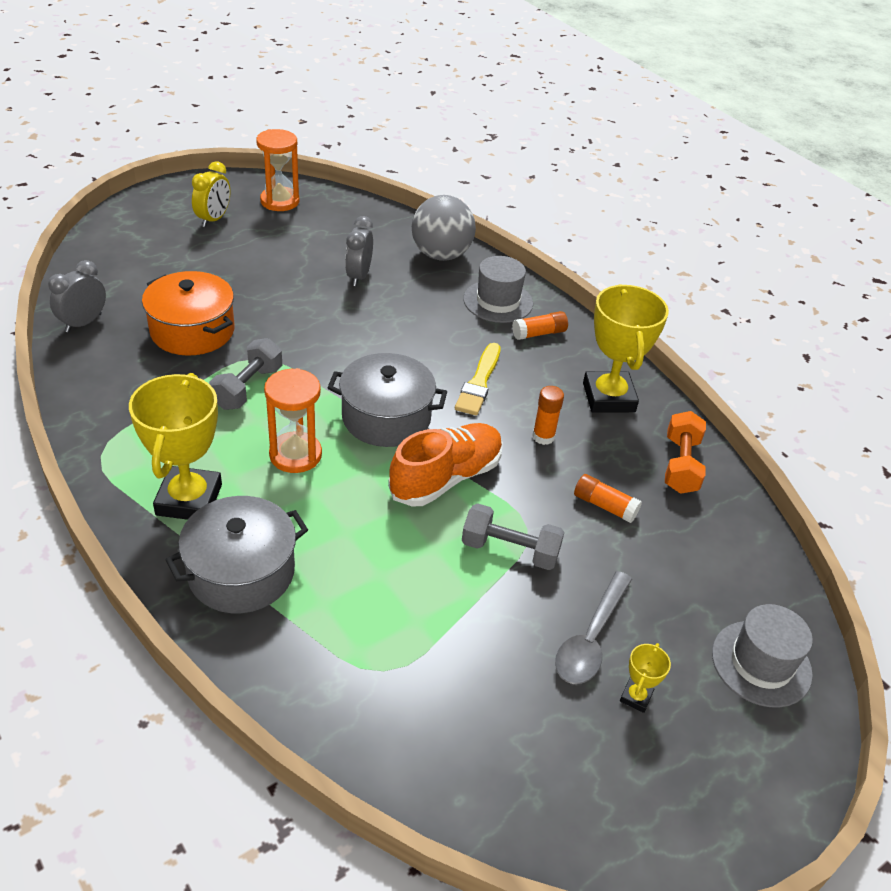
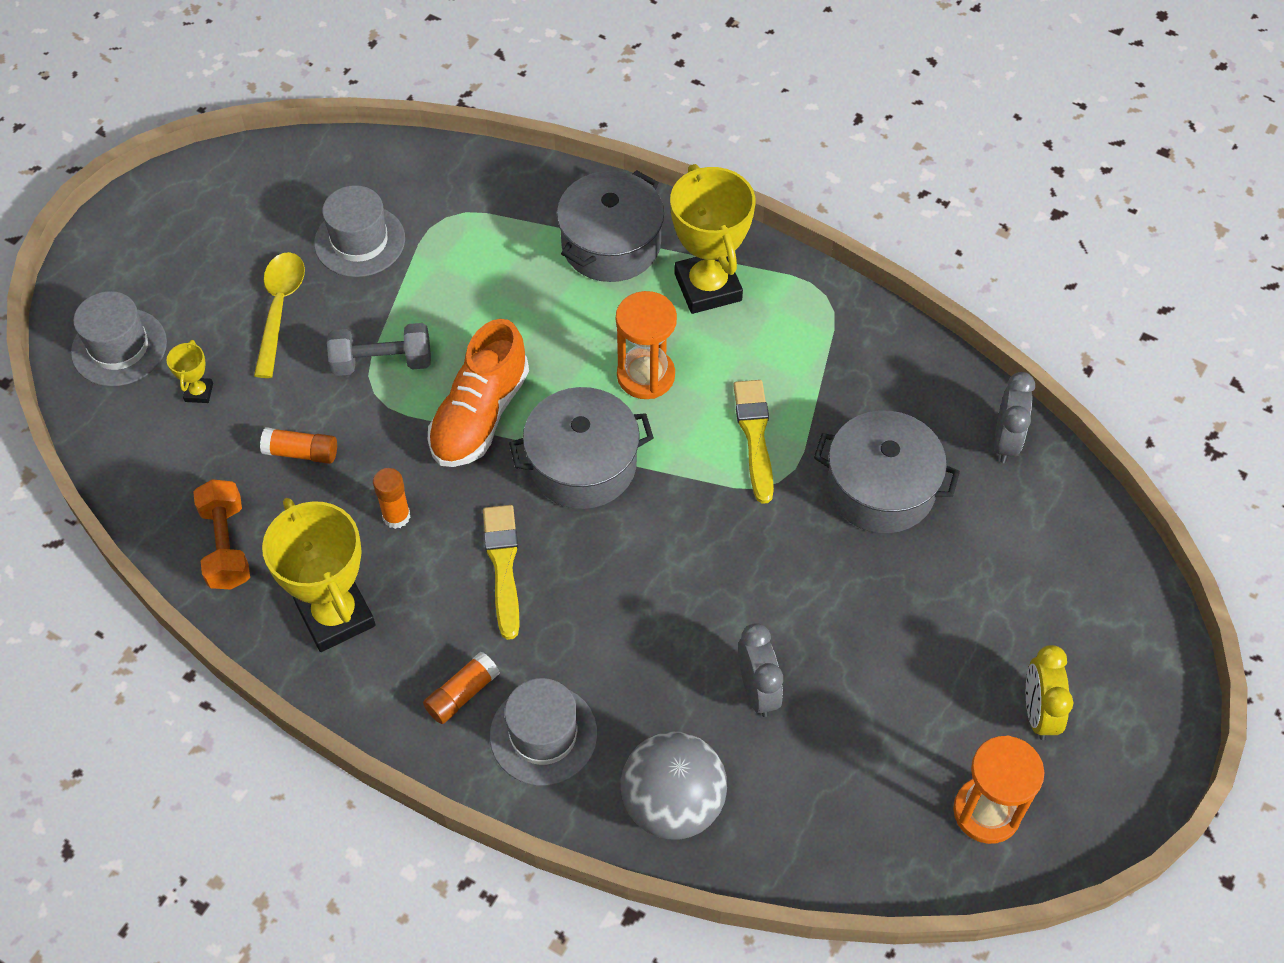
camera: 160 degrees right, 15 degrees up
orange pot [142,271,234,356] -> grey pot [814,410,960,533]
grey dumbbell [209,338,282,410] -> yellow brush [733,380,774,504]
grey spoon [555,571,632,684] -> yellow spoon [254,252,305,378]
yellow trophy [620,643,671,713] -> yellow trophy moved to [166,340,213,403]
none -> grey hat [314,185,405,277]

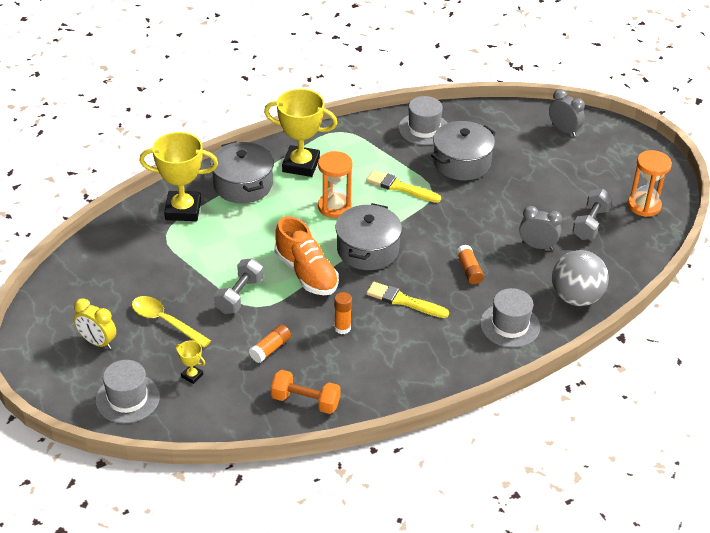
camera: 60 degrees left, 15 degrees down
yellow trophy [262,498,376,652] -> yellow trophy moved to [139,132,218,221]
grey hat [314,185,405,277] -> grey hat moved to [398,96,447,145]
orange glue stick [423,652,500,724] -> orange glue stick moved to [456,245,484,284]
grey clock [994,372,1035,463] -> grey clock moved to [549,89,585,136]
yellow clock [1026,645,1073,740] -> yellow clock moved to [74,298,116,349]
none -> grey dumbbell [572,189,613,240]

